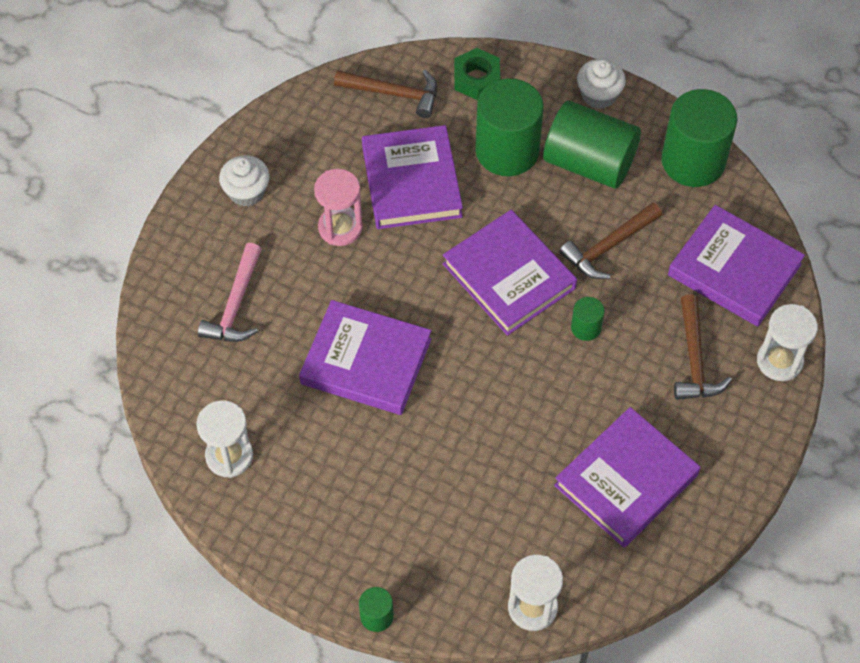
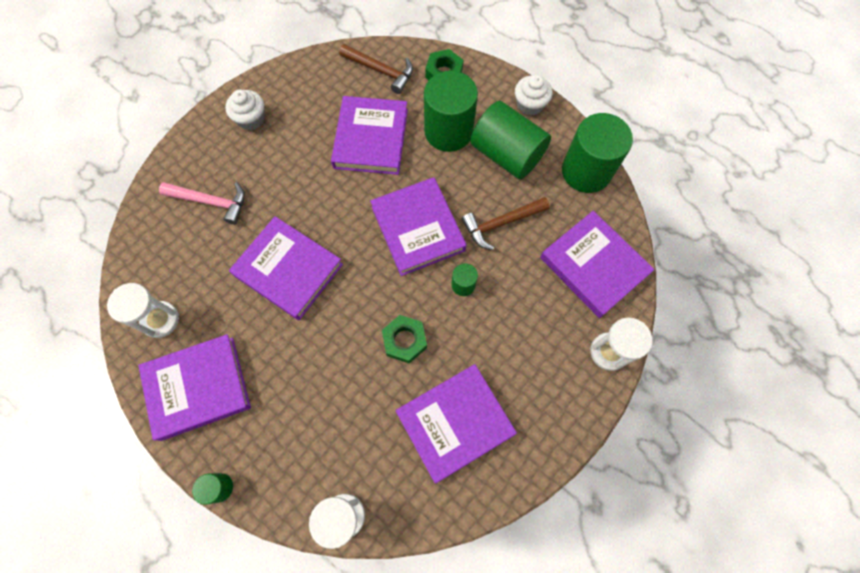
camera: 15 degrees right, 10 degrees up
pink hammer [198,243,262,342] -> pink hammer turned 105 degrees counterclockwise [159,182,245,225]
pink hourglass [314,169,363,246] -> none
brown hammer [674,294,732,400] -> none
none -> purple book [138,334,251,441]
none -> green nut [382,315,427,364]

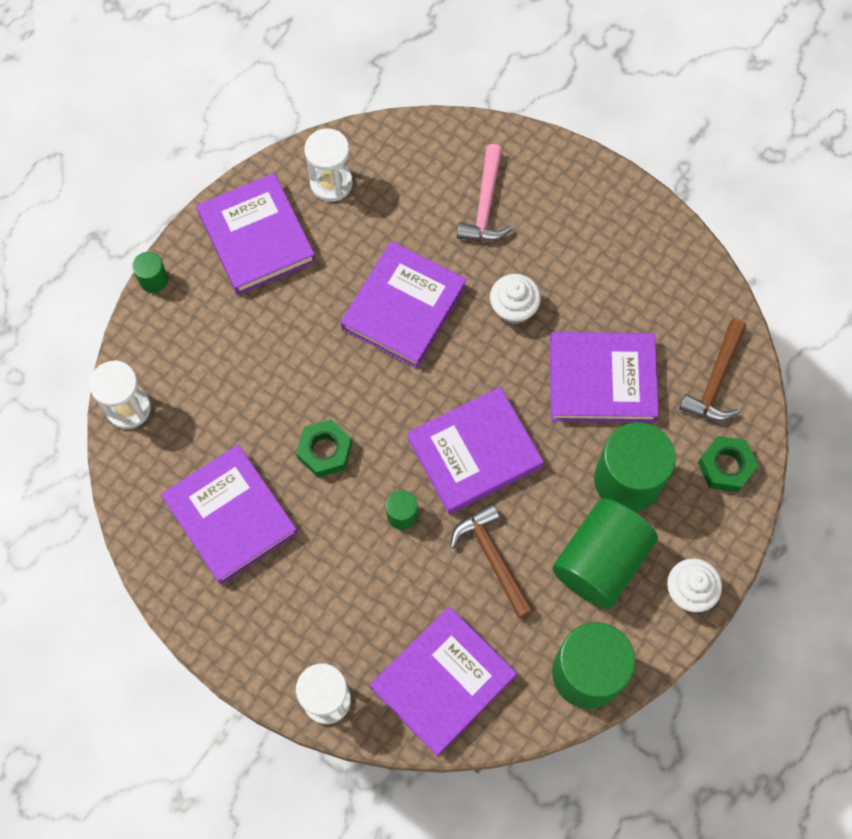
camera: 85 degrees right, 0 degrees up
white cupcake [225,89,264,130] -> white cupcake moved to [490,274,541,325]

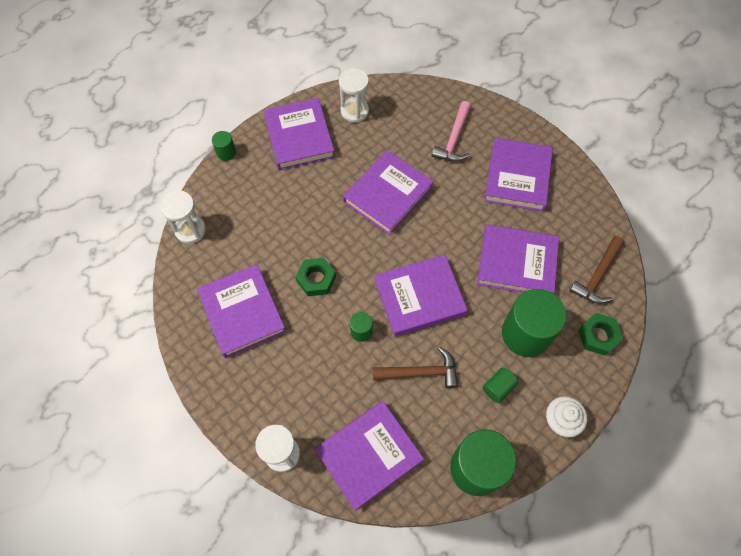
camera: 10 degrees right, 5 degrees down
brown hammer [450,503,534,619] -> brown hammer turned 105 degrees clockwise [373,347,458,389]
white cupcake [490,274,541,325] -> none
green cylinder [552,498,658,609] -> green cylinder [483,367,518,403], size x0.45
none -> purple book [484,138,553,212]

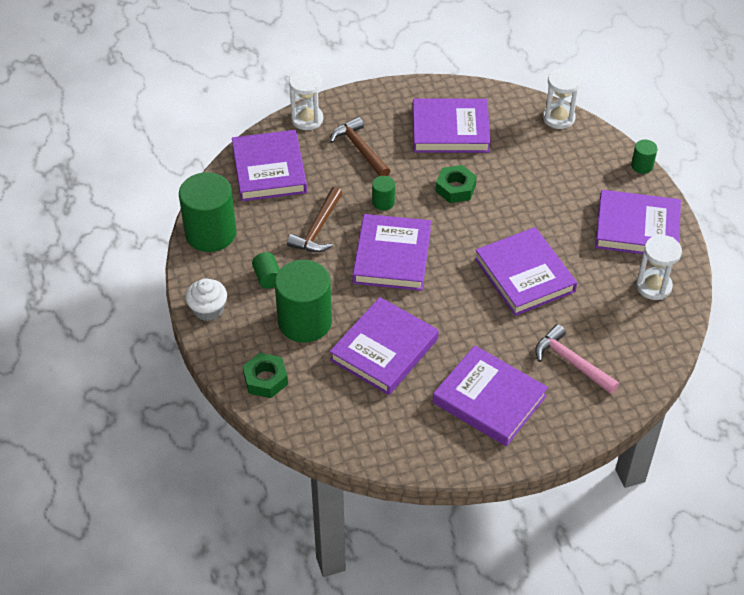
camera: 115 degrees right, 15 degrees down
brown hammer [569,236,624,304] -> brown hammer moved to [330,117,390,176]

